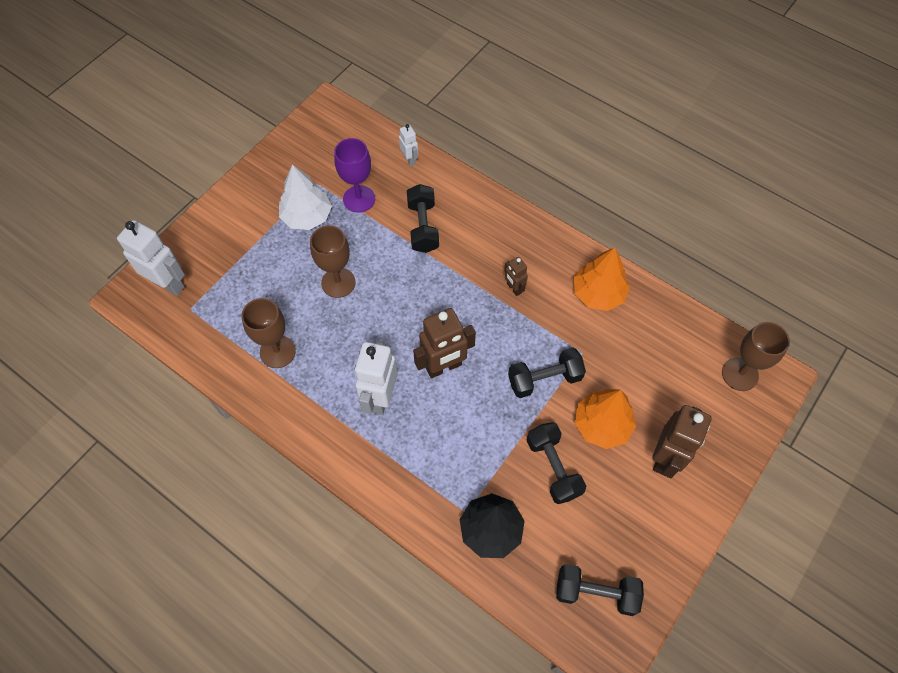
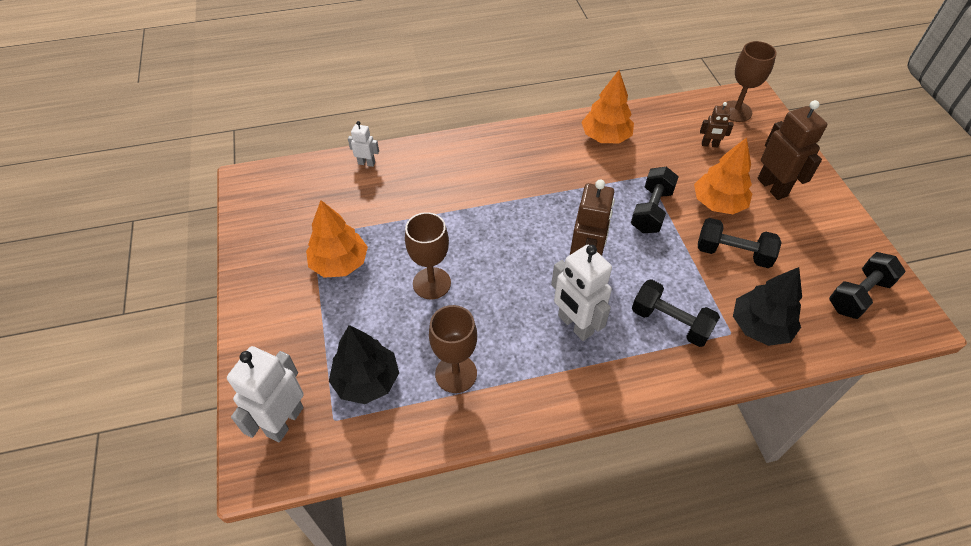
camera: 50 degrees left, 10 degrees down
white robot [117,220,185,296] -> white robot turned 45 degrees counterclockwise [227,346,304,442]
white tree [279,164,332,230] -> orange tree [306,200,368,278]
purple goblet [334,138,375,213] -> none
black dumbbell [407,184,439,253] -> black dumbbell moved to [632,279,720,347]
brown robot [504,257,528,296] -> brown robot moved to [700,102,734,148]
none -> black tree [329,325,399,404]

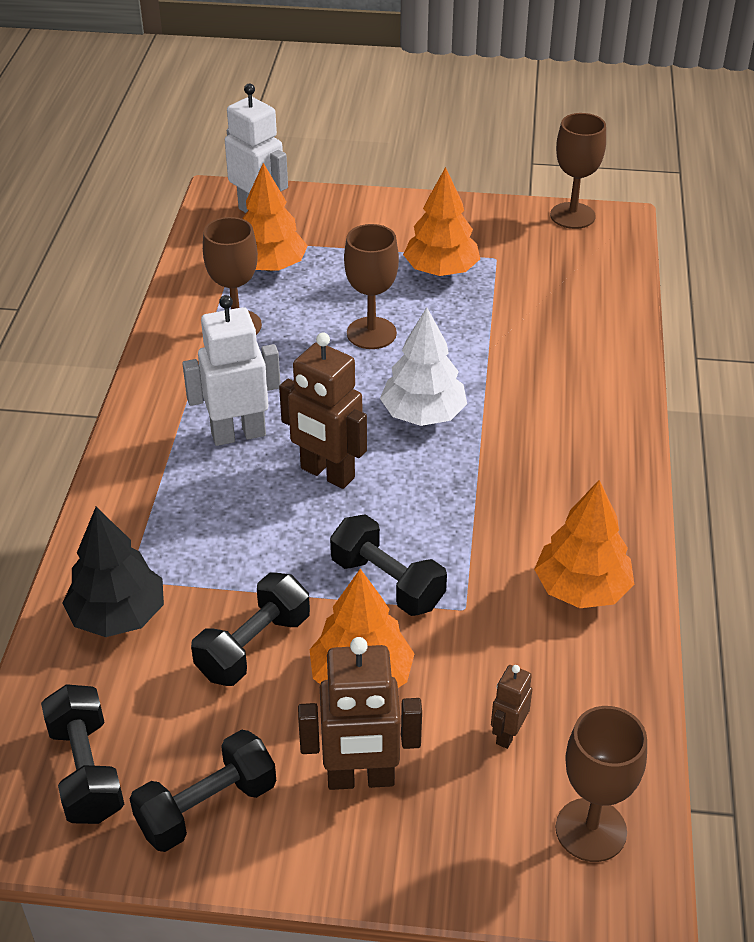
camera: 110 degrees right, 10 degrees down
black tree [329,325,399,404] -> orange tree [243,163,308,271]
white robot [348,121,379,167] -> none
black dumbbell [632,279,720,347] -> black dumbbell moved to [130,729,276,852]
none -> white tree [380,307,467,426]
none -> brown goblet [550,113,606,229]

